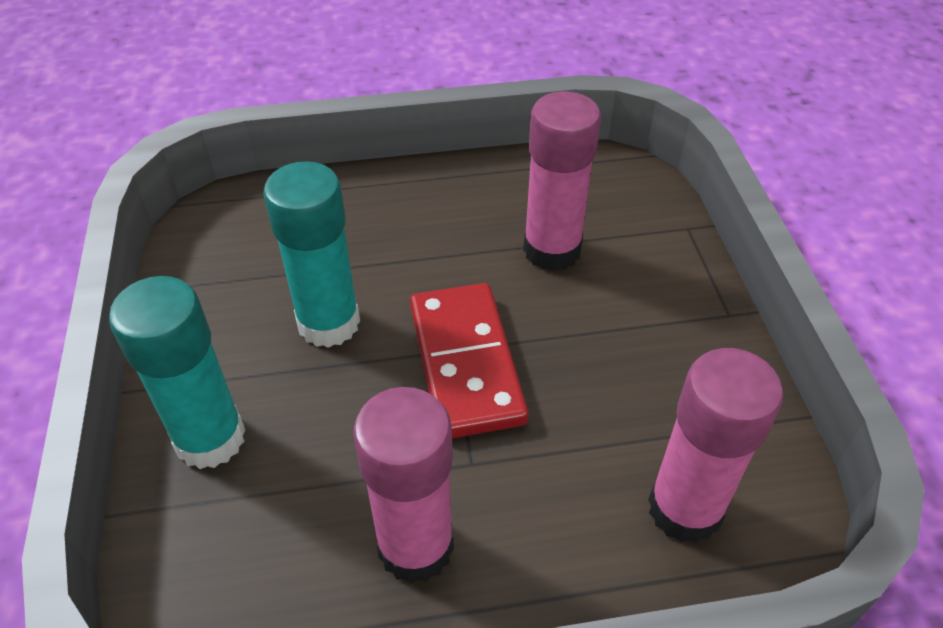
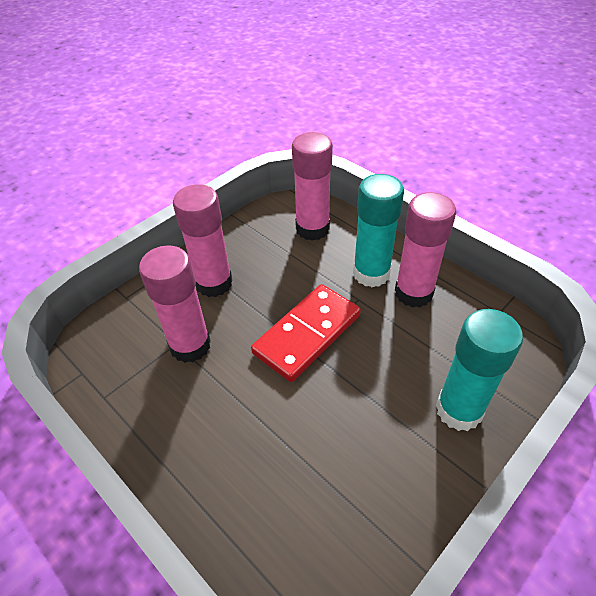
camera: 125 degrees left, 0 degrees up
turquoise glue stick [263,161,360,348] -> turquoise glue stick moved to [353,174,404,288]
none -> pink glue stick [173,184,233,297]

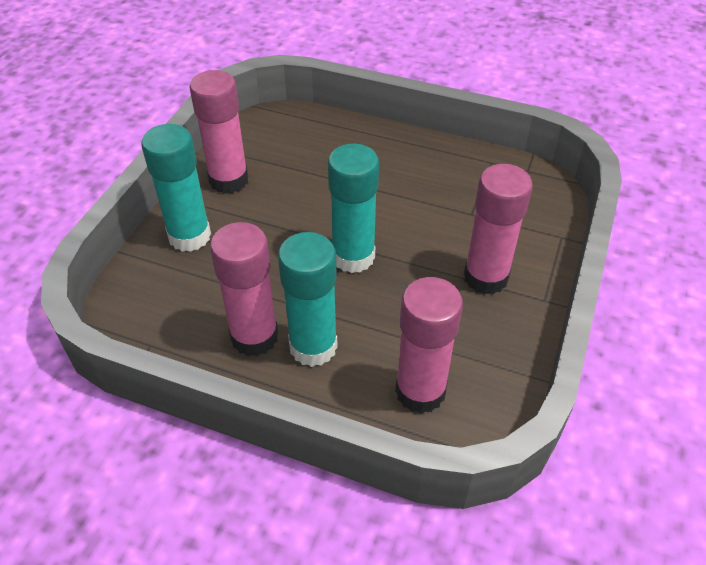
camera: 155 degrees right, 0 degrees up
pink glue stick [139,245,211,363] -> pink glue stick moved to [189,70,248,194]
red domino [251,284,361,382] -> turquoise glue stick [328,144,379,273]

